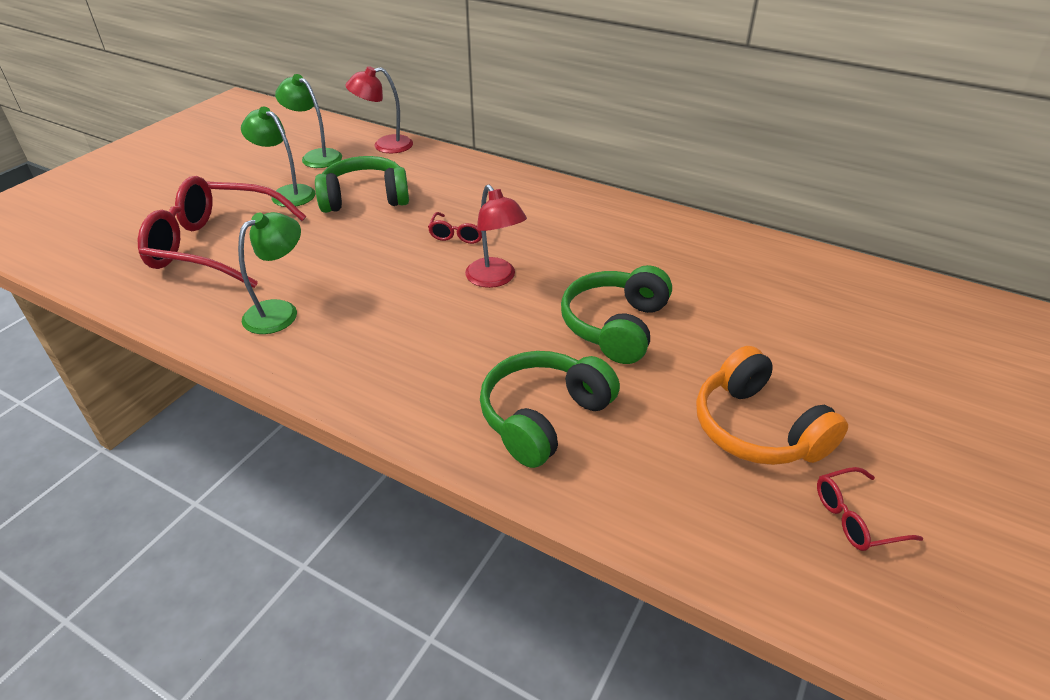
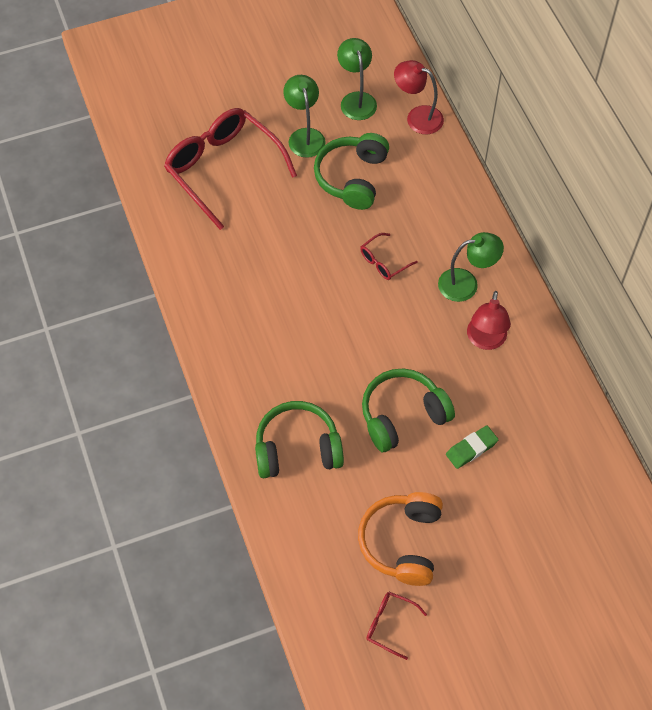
camera: 40 degrees right, 20 degrees up
green lamp [238,212,301,334] -> green lamp moved to [438,232,504,302]
green headphones [315,156,409,213] -> green headphones turned 105 degrees counterclockwise [314,133,389,210]
red lamp [465,185,527,288] -> red lamp moved to [467,291,511,350]
none -> green eraser [446,426,498,469]

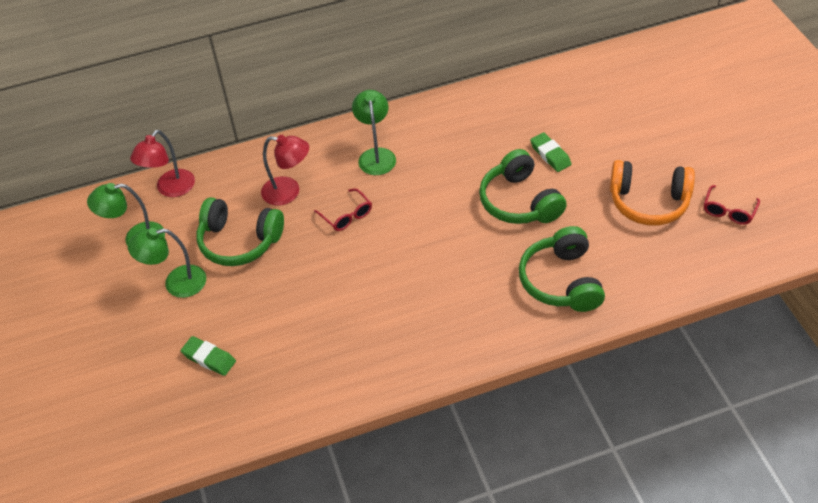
camera: 85 degrees left, 10 degrees down
red glasses [164,108,297,230] -> green eraser [181,336,236,376]
red lamp [467,291,511,350] -> red lamp moved to [261,135,309,206]

